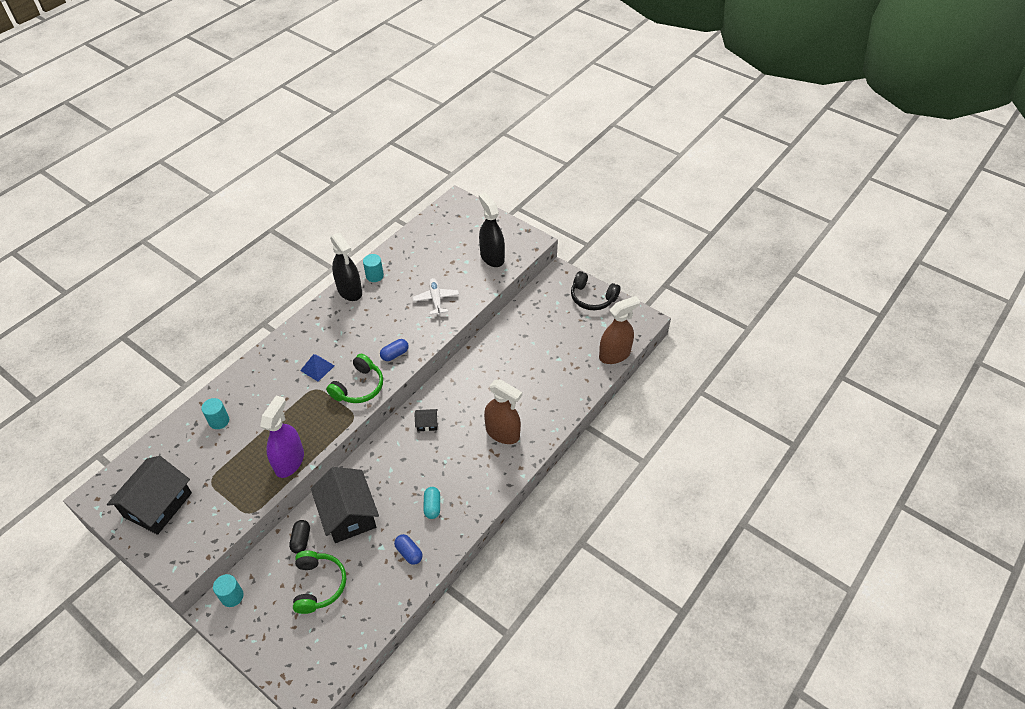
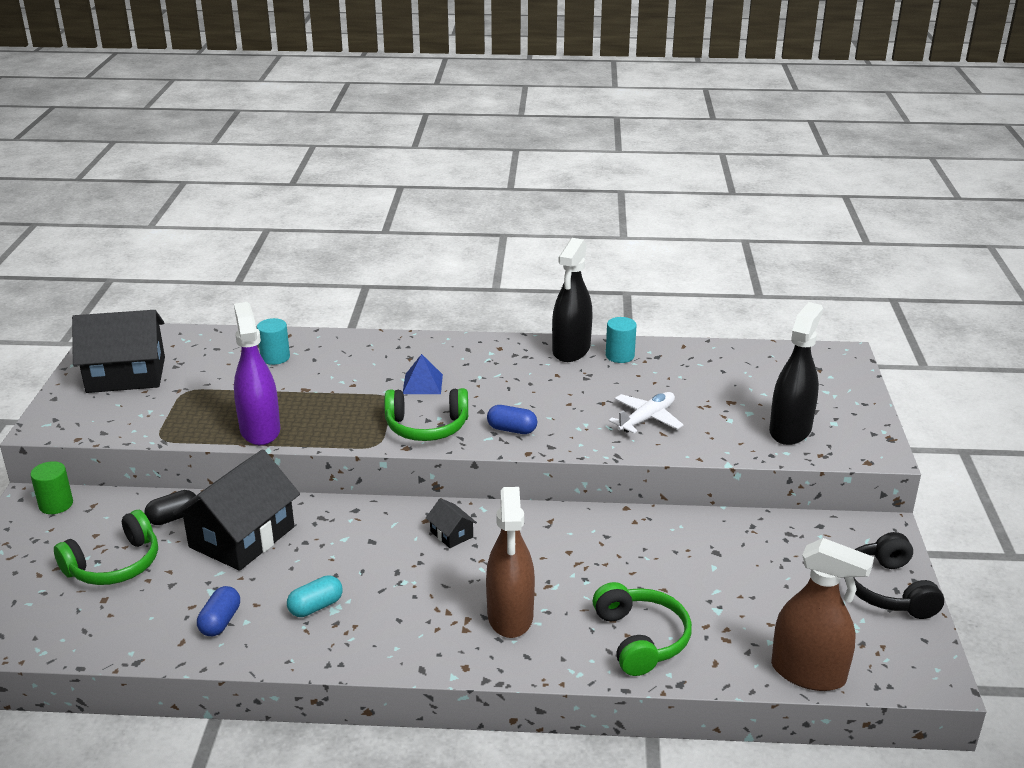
camera: 55 degrees right, 20 degrees down
turquoise cylinder [213,574,244,607] -> green cylinder [30,461,73,514]
purple spray bottle [260,396,304,478] -> purple spray bottle turned 90 degrees counterclockwise [234,302,280,445]
none -> green headphones [593,582,692,676]

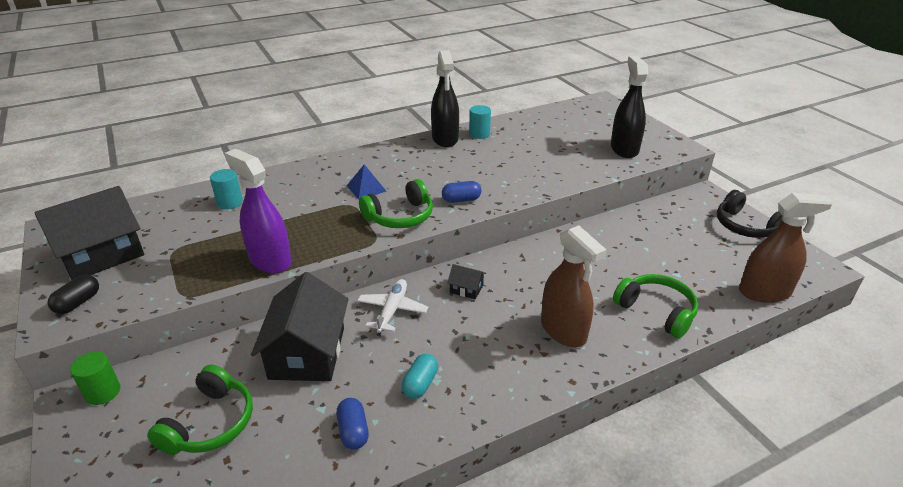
camera: 30 degrees left, 5 degrees up
black capsule [144,490,198,525] -> black capsule moved to [48,274,99,314]
white plane [609,392,683,434] -> white plane moved to [357,279,428,333]

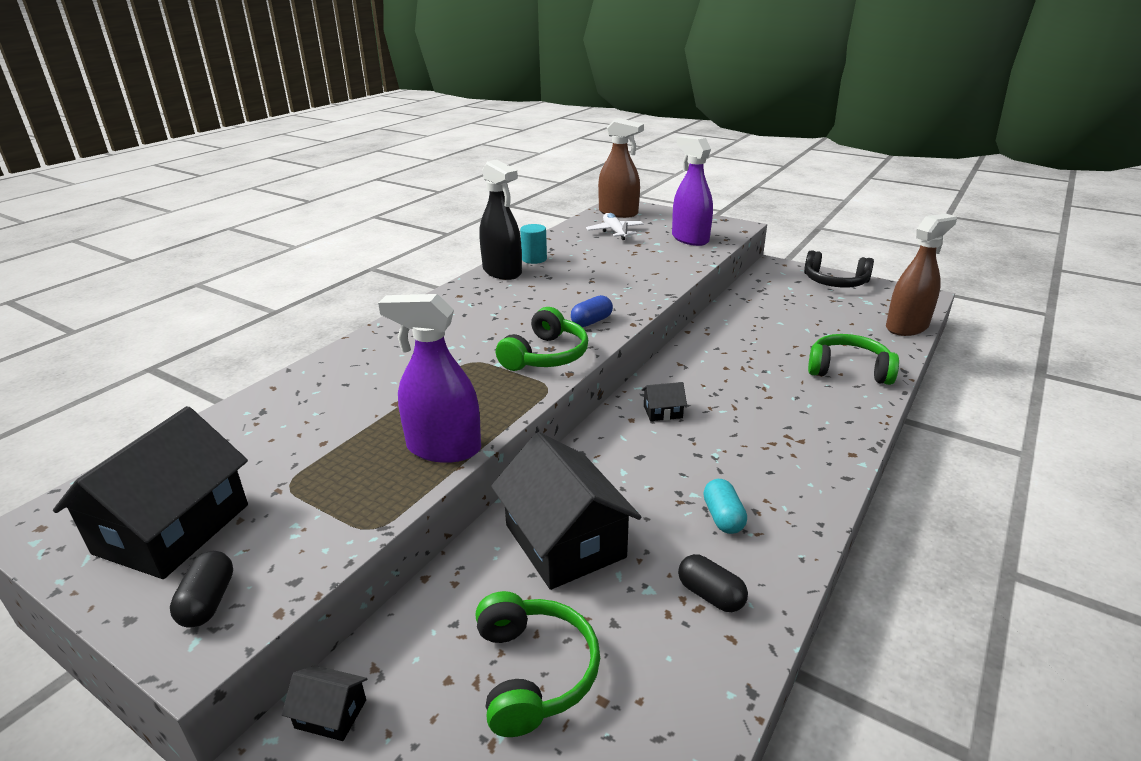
camera: 30 degrees left, 5 degrees down
green cylinder [70,352,120,405] -> black house [282,665,367,741]
turquoise cylinder [210,169,243,209] -> none
blue capsule [337,398,369,450] -> black capsule [678,554,748,612]
blue pyramid [347,164,387,200] -> none
white plane [357,279,428,333] -> white plane moved to [586,213,644,240]
brown spray bottle [541,225,607,347] -> brown spray bottle moved to [598,118,644,218]
black spray bottle [611,56,648,158] -> purple spray bottle [672,136,713,246]

